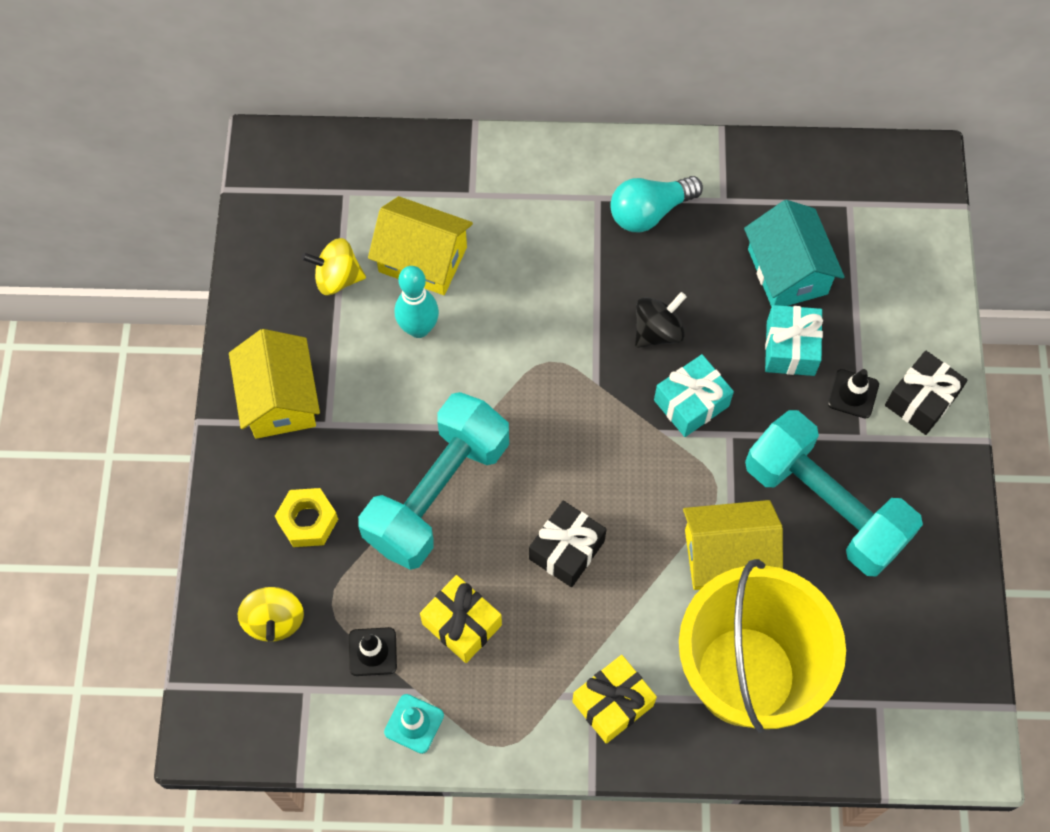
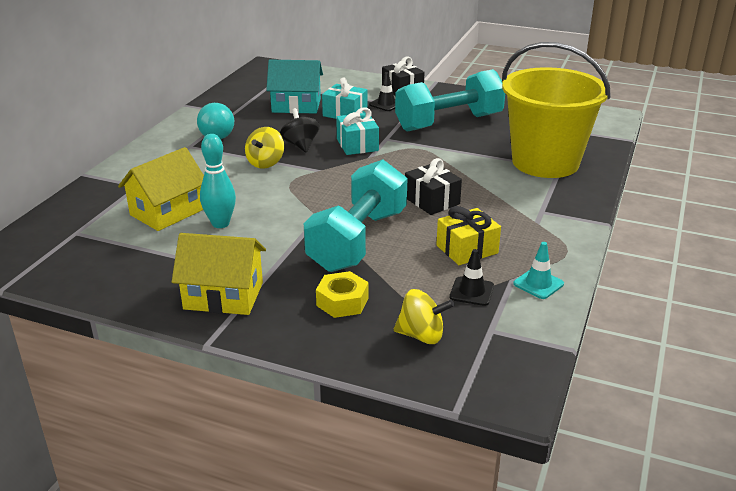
camera: 70 degrees left, 35 degrees down
yellow spinning top [301,238,366,295] -> yellow spinning top moved to [245,127,284,169]
turquoise dumbbell [358,392,509,570] -> turquoise dumbbell turned 60 degrees clockwise [304,159,407,272]
yellow gift [572,655,657,744] -> none
yellow house [683,500,783,590] -> none

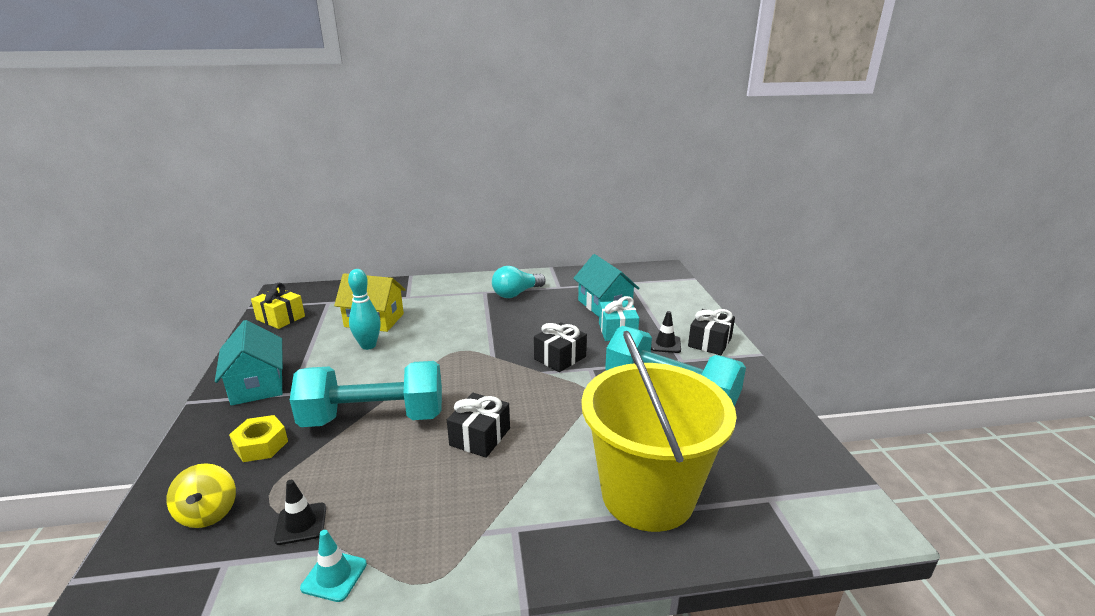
camera: 60 degrees right, 5 degrees down
yellow house [172,233,266,315] -> turquoise house [215,320,283,406]
yellow spinning top [245,127,284,169] -> none
black spinning top [280,108,320,152] -> none
turquoise gift [336,108,379,155] -> black gift [534,322,587,372]
yellow gift [436,206,501,265] -> yellow gift moved to [251,283,305,329]

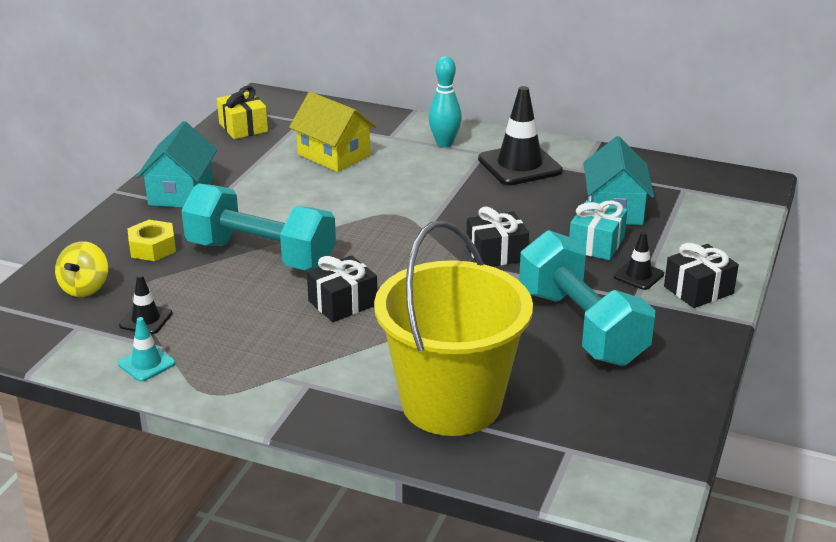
camera: 30 degrees right, 5 degrees up
turquoise bowling pin [348,269,381,350] -> turquoise bowling pin moved to [428,56,462,147]
turquoise light bulb [492,266,545,298] -> black traffic cone [478,86,563,185]

